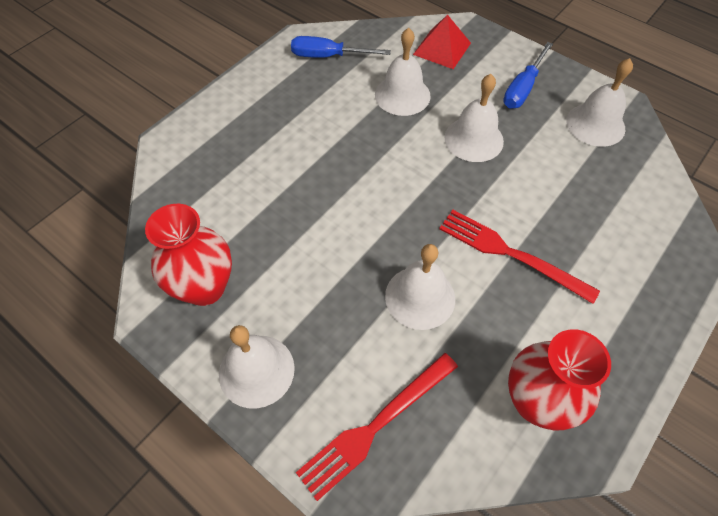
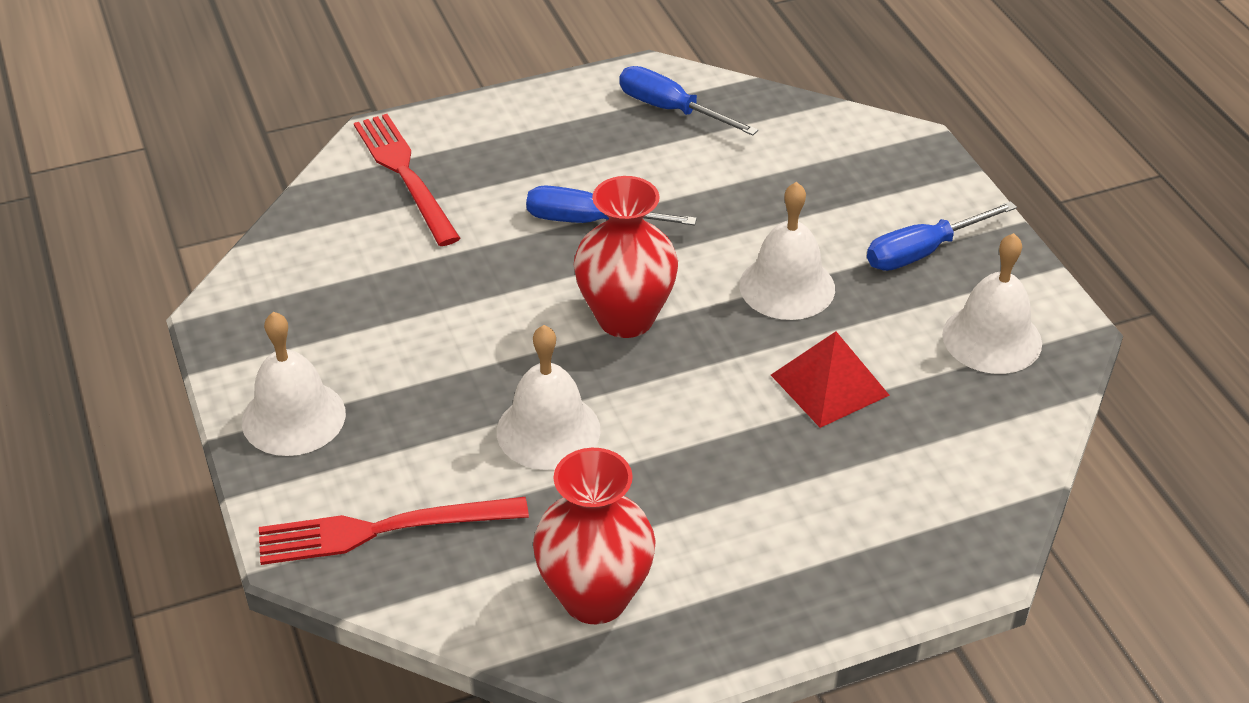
camera: 30 degrees right, 15 degrees down
red vase [145,204,232,306] -> red vase moved to [574,176,678,338]
white bell [375,28,431,116] -> none
red pyramid [413,15,471,69] -> red pyramid moved to [771,331,890,428]
red fork [439,210,600,304] -> red fork moved to [354,114,461,246]
none -> blue screwdriver [526,186,697,225]

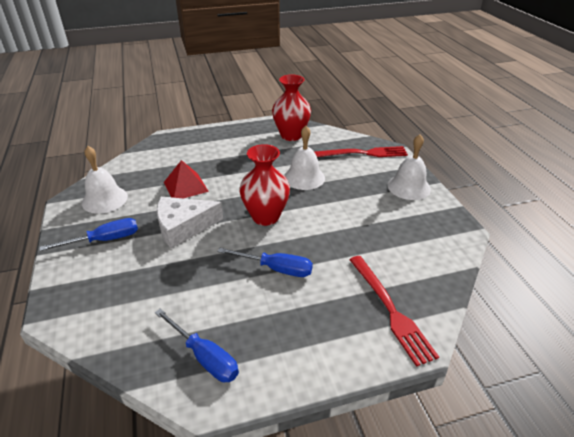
camera: 175 degrees left, 5 degrees down
white bell [739,182,835,320] -> white cheese [157,197,223,248]

